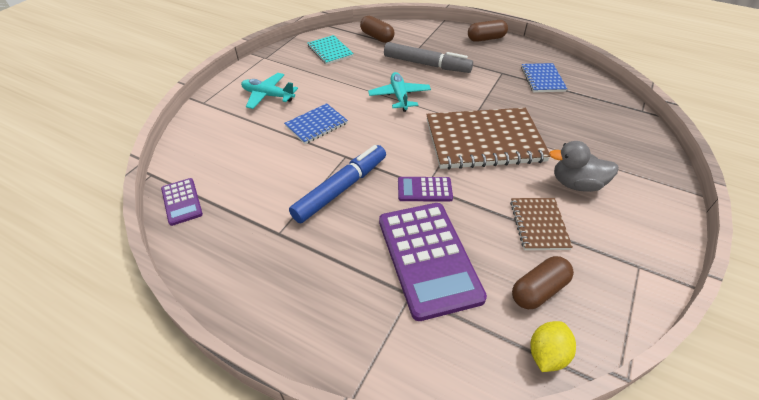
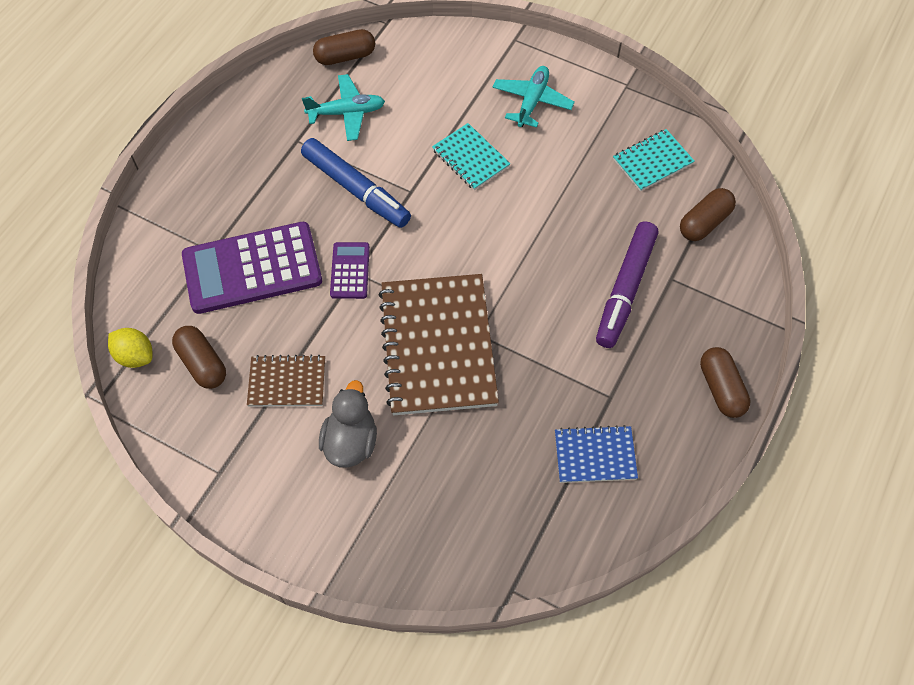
camera: 90 degrees right, 15 degrees up
purple calculator [161,178,203,226] -> brown capsule [313,29,375,65]
blue notebook [284,103,348,144] -> turquoise notebook [432,123,511,190]
turquoise plane [368,72,431,112] -> turquoise plane moved to [302,74,385,141]
grey marker [384,42,473,73] -> purple marker [596,221,658,348]

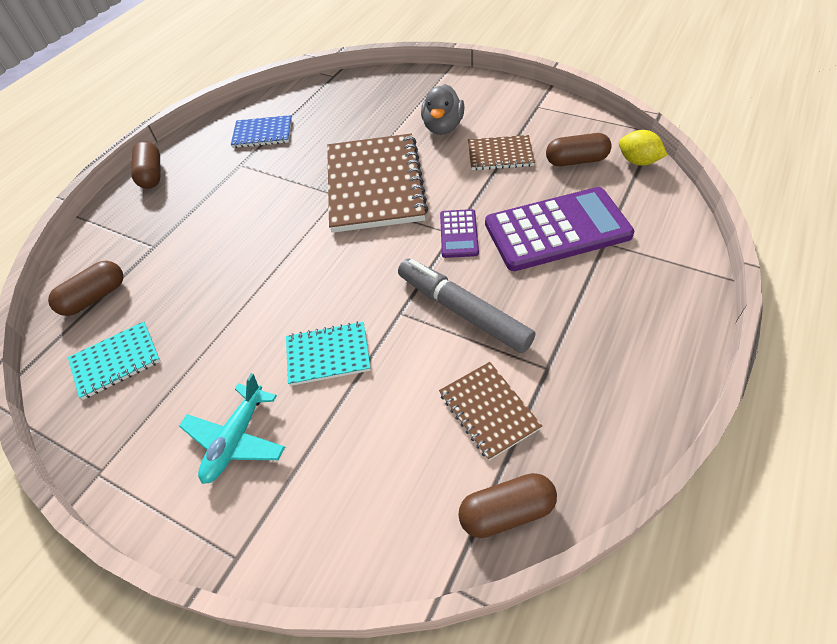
camera: 175 degrees left, 10 degrees down
brown capsule [172,326,226,389] -> brown capsule turned 60 degrees counterclockwise [546,133,612,166]
blue marker [301,138,411,228] -> grey marker [398,259,535,353]
turquoise plane [302,74,385,141] -> brown notebook [439,362,542,461]
turquoise notebook [432,123,511,190] -> turquoise notebook turned 60 degrees counterclockwise [286,321,371,386]
purple marker [596,221,658,348] -> none

